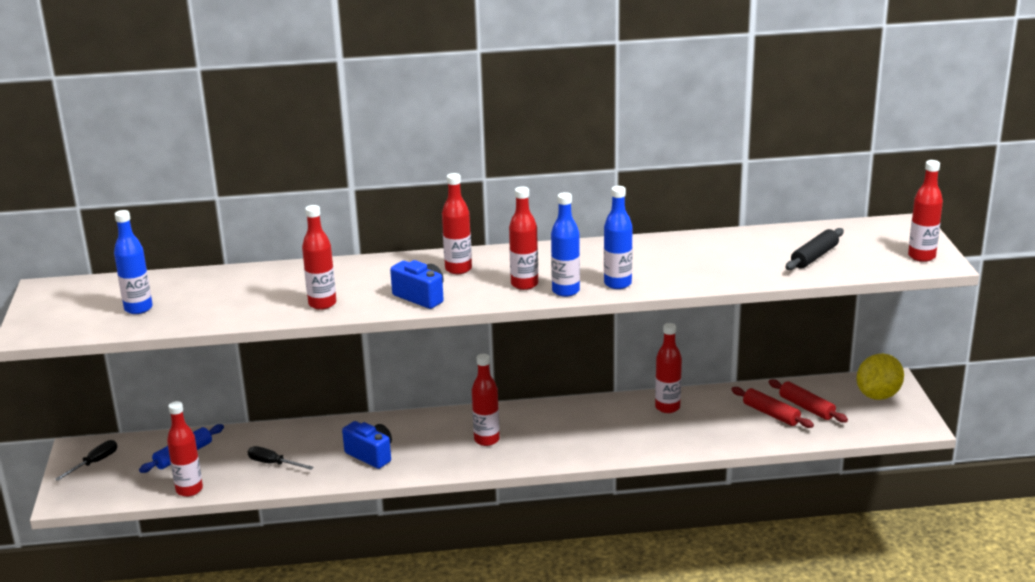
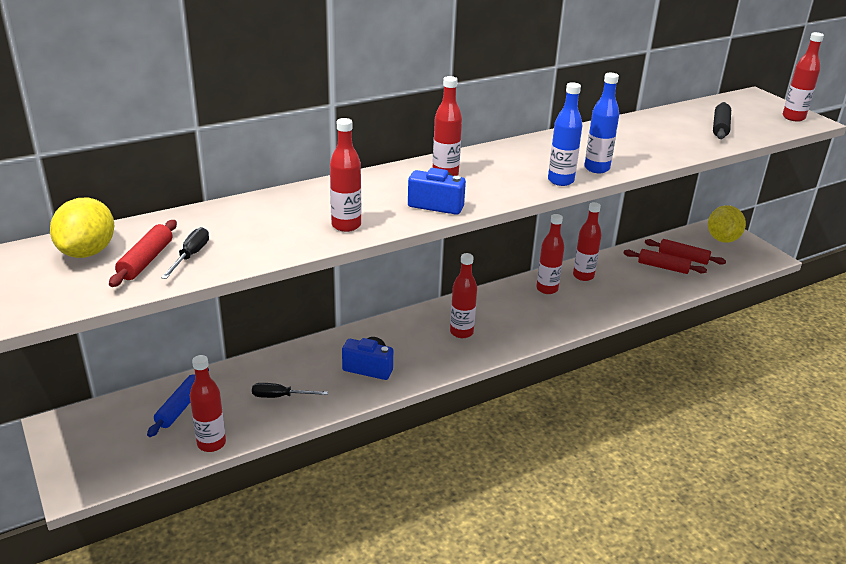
camera: 25 degrees left, 5 degrees up
black screwdriver [55,440,117,481] -> black screwdriver moved to [161,227,209,279]
blue bottle [114,210,153,314] -> red rolling pin [109,220,177,287]
red bottle [509,187,538,290] -> red bottle moved to [536,214,564,294]
none -> yellow lemon [50,198,114,258]

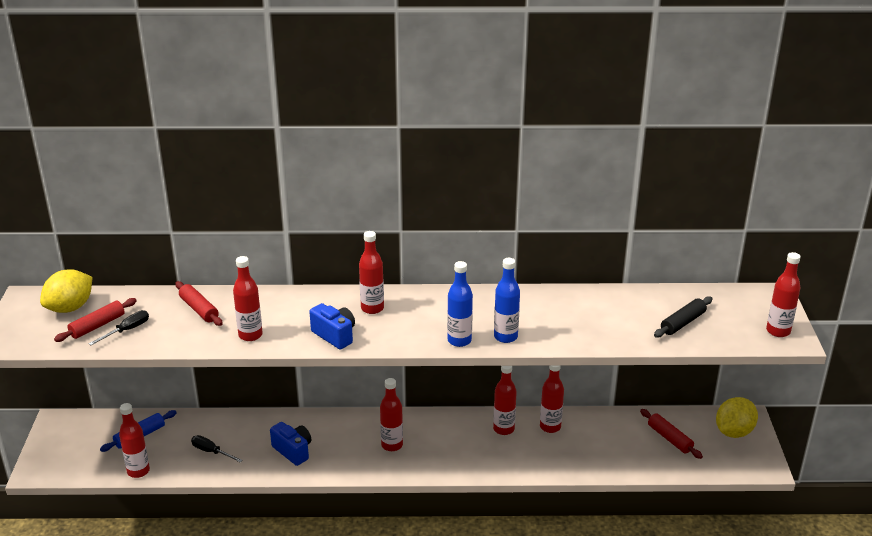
camera: 30 degrees right, 0 degrees up
red rolling pin [624,249,707,274] -> red rolling pin moved to [175,281,222,326]

